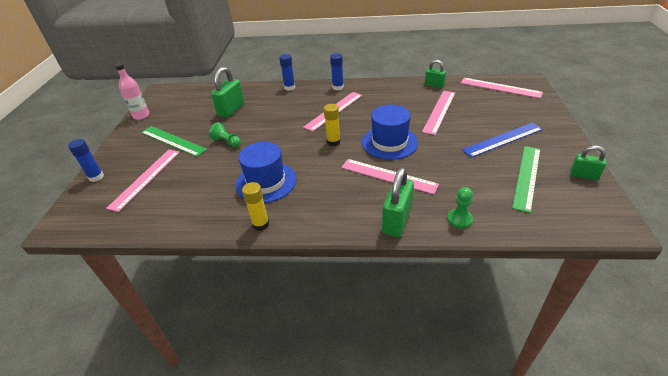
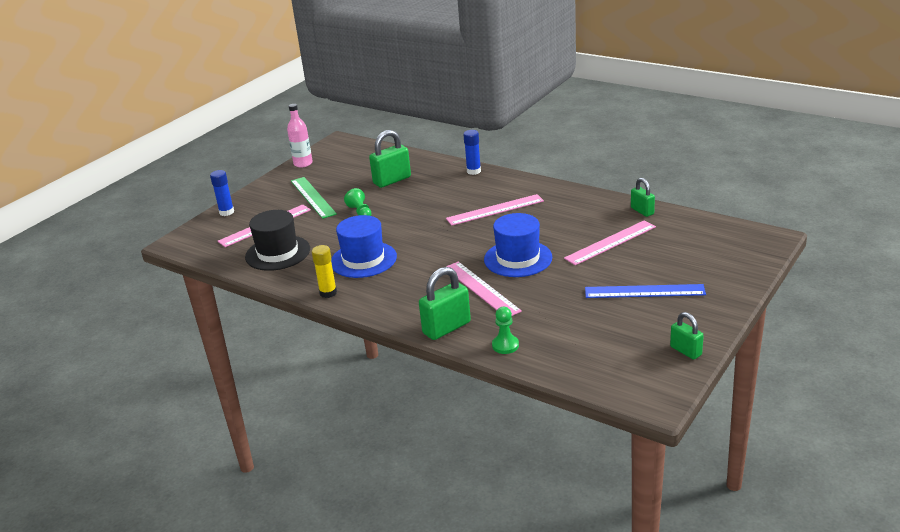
camera: 30 degrees right, 10 degrees down
yellow glue stick [324,104,340,146] -> none
blue glue stick [330,53,344,90] -> none
pink ruler [461,78,543,98] -> none
green ruler [512,146,540,213] -> none
none -> black hat [245,210,310,271]

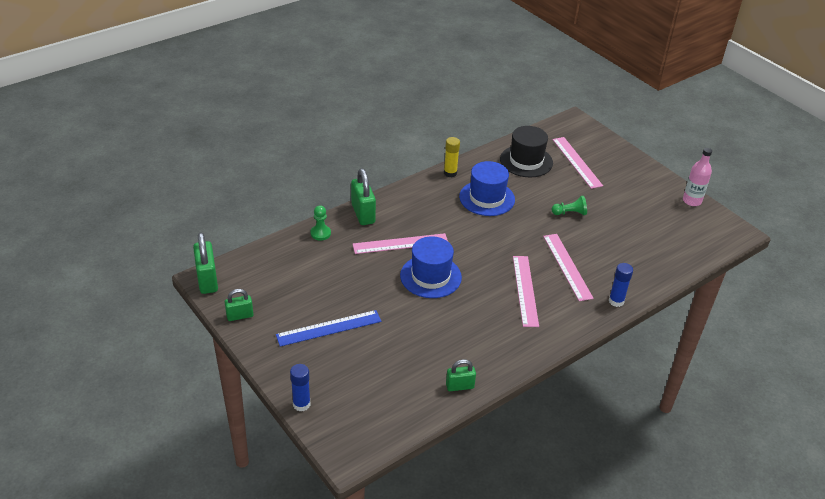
camera: 105 degrees right, 10 degrees up
blue glue stick [210,170,234,216] -> blue glue stick moved to [290,364,310,411]
green ruler [291,177,337,219] -> none
green padlock [369,130,411,188] -> green padlock moved to [193,232,218,294]
pink ruler [564,220,656,265] -> pink ruler moved to [543,234,594,301]
blue ruler [585,284,706,298] -> blue ruler turned 45 degrees clockwise [276,310,382,347]

